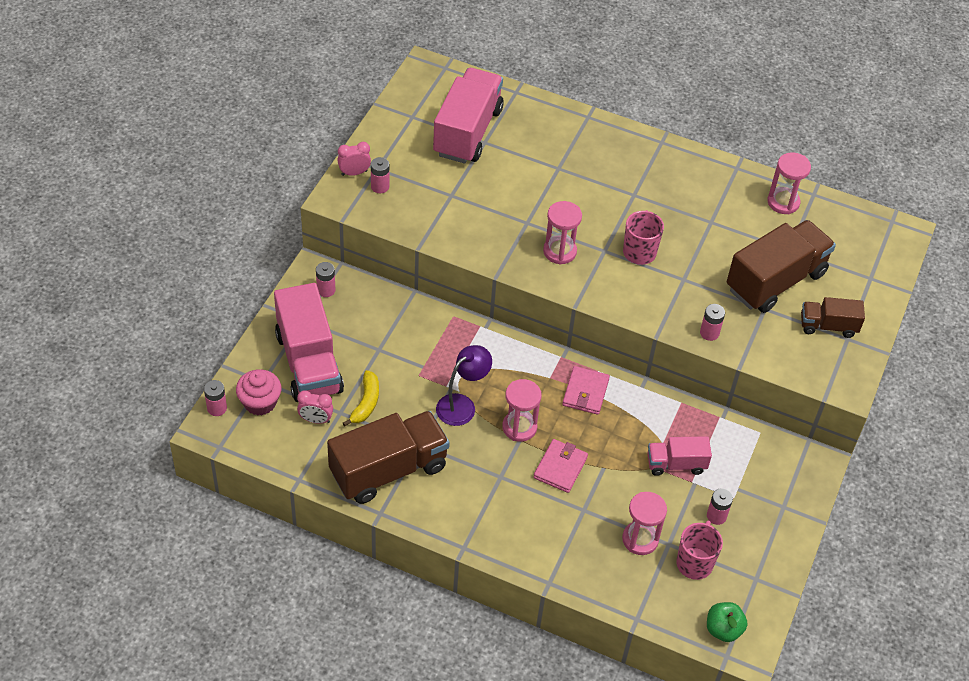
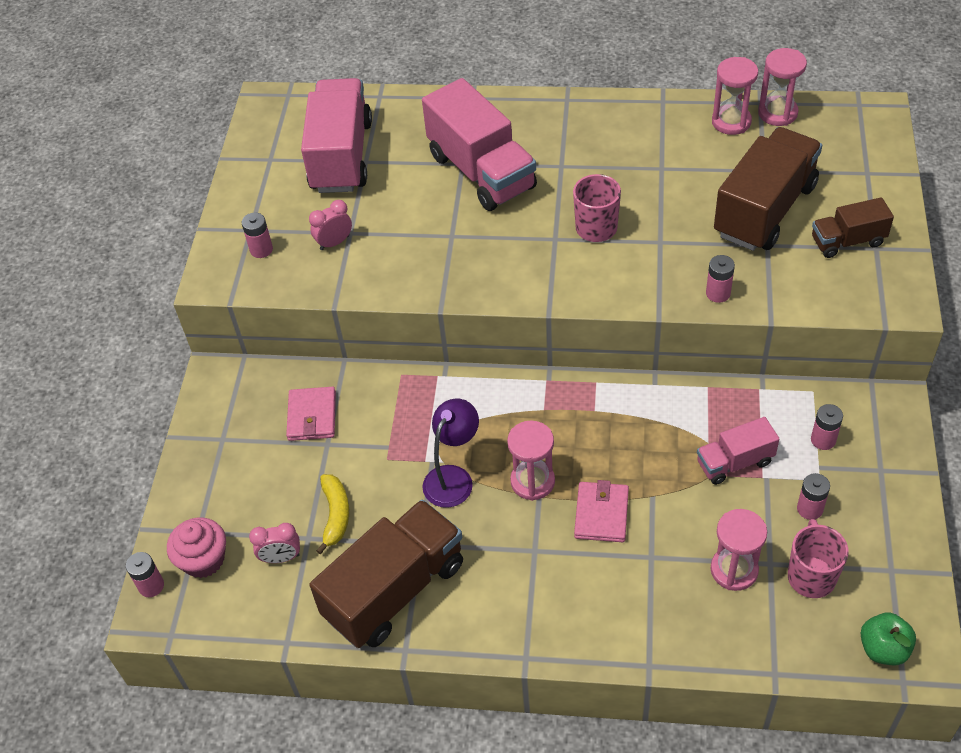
camera: 10 degrees left, 0 degrees up
pink truck [274,283,344,402] -> pink truck moved to [422,78,537,211]
pink battery [316,262,336,297] -> pink battery moved to [811,404,843,450]
pink clock [337,142,371,176] -> pink clock moved to [309,200,352,250]
pink hourglass [543,201,582,265] -> pink hourglass moved to [758,48,807,126]
pink wallet [562,366,610,415] -> pink wallet moved to [286,387,336,441]

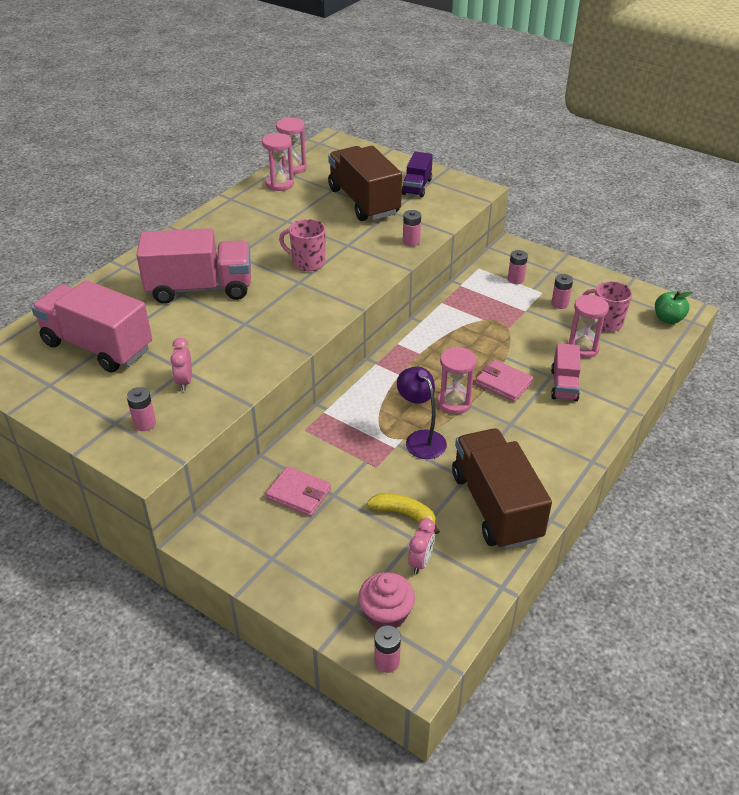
camera: 65 degrees left, 10 degrees down
pink truck [697,417,779,485] -> pink truck moved to [551,343,581,402]
brown truck [812,197,894,258] -> purple truck [402,151,433,197]

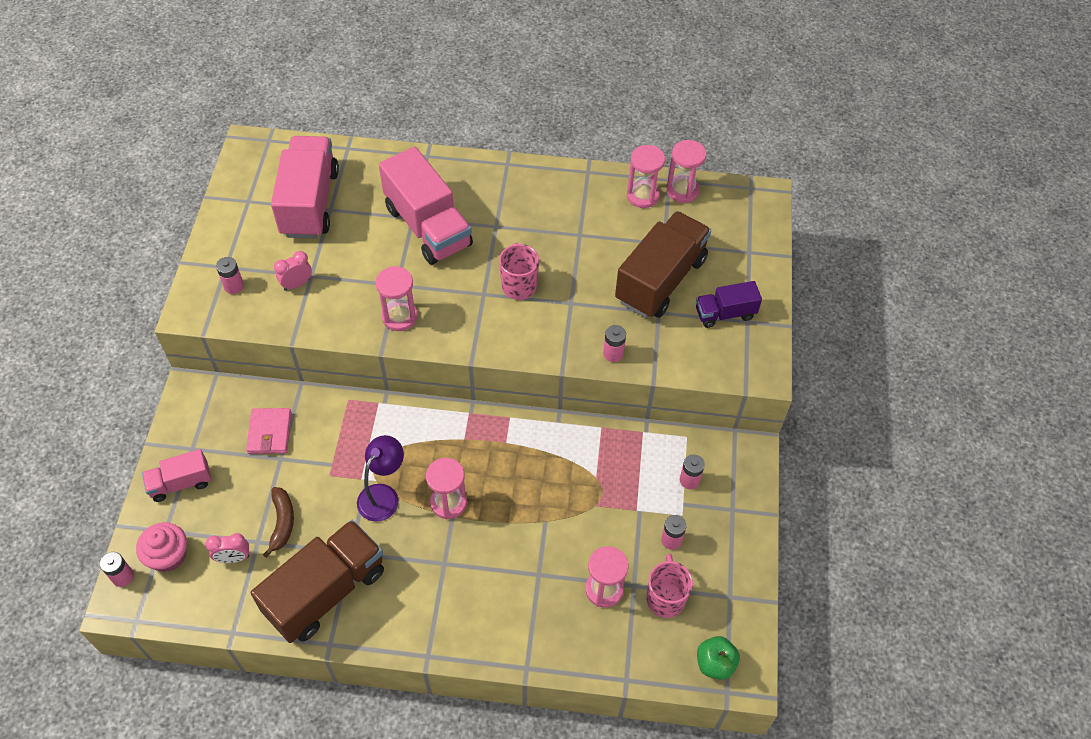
camera: 60 degrees right, 15 degrees up
yellow banana [367,493,440,534] -> brown banana [263,487,294,558]
pink wallet [476,360,534,402] -> none
pink truck [551,343,581,402] -> pink truck moved to [142,449,211,502]
none -> pink hourglass [375,266,418,331]

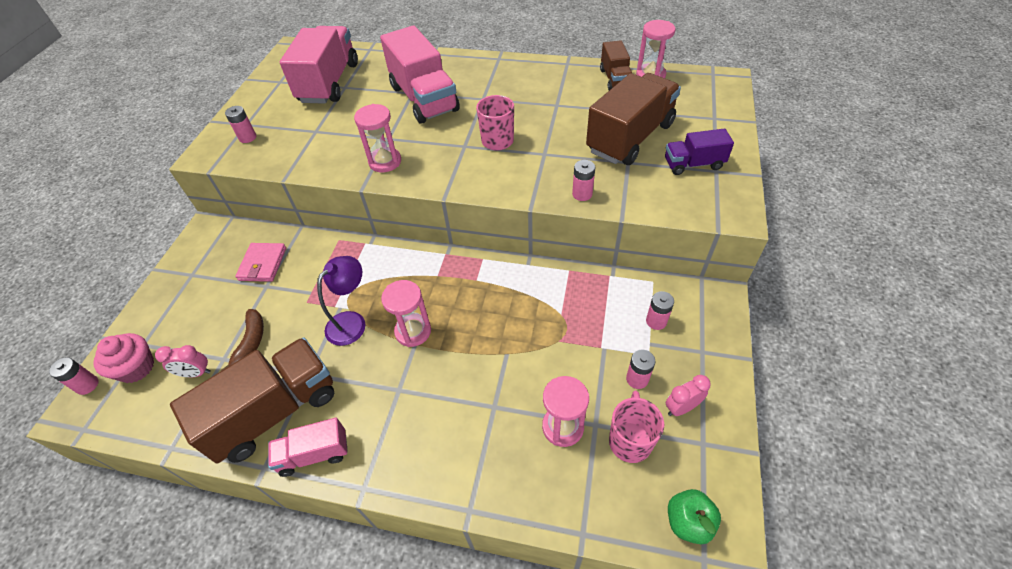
camera: 10 degrees right, 5 degrees down
pink truck [142,449,211,502] -> pink truck moved to [268,418,348,477]
pink clock [274,251,312,291] -> pink clock moved to [665,375,711,416]
pink hourglass [627,145,665,208] -> brown truck [600,40,632,90]

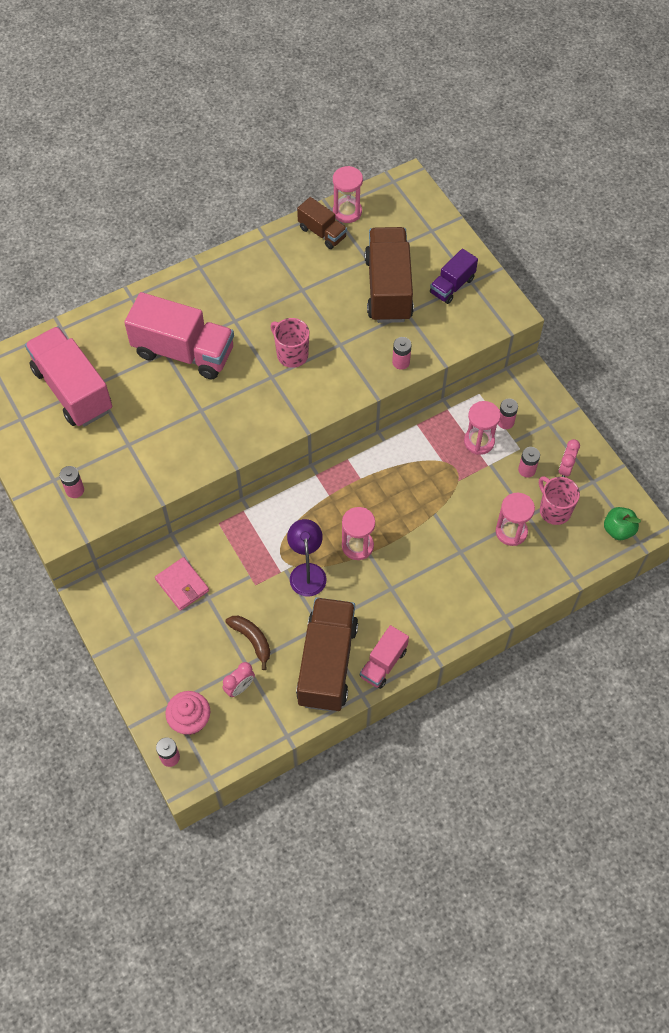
camera: 45 degrees left, 10 degrees up
pink hourglass [354,104,401,172] -> pink hourglass moved to [464,401,501,455]

